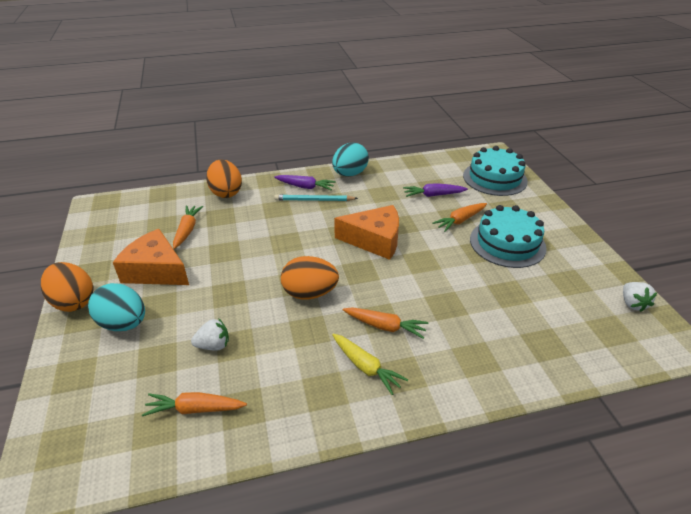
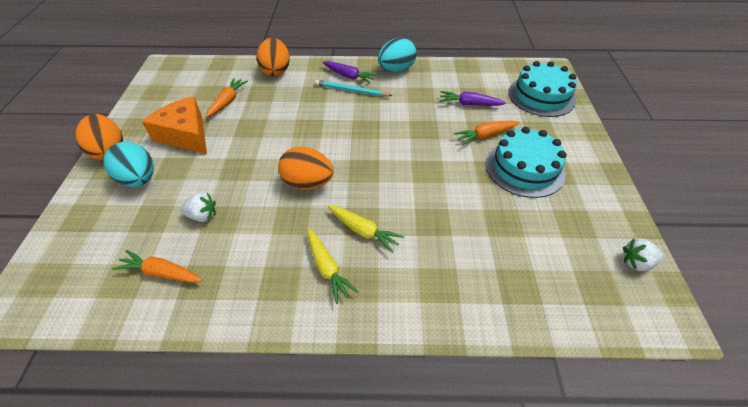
camera: 15 degrees right, 10 degrees up
orange cheese [334,205,399,260] -> none
orange carrot [343,307,428,339] -> yellow carrot [328,205,404,253]
white strawberry [623,282,657,312] -> white strawberry turned 75 degrees clockwise [623,238,664,271]

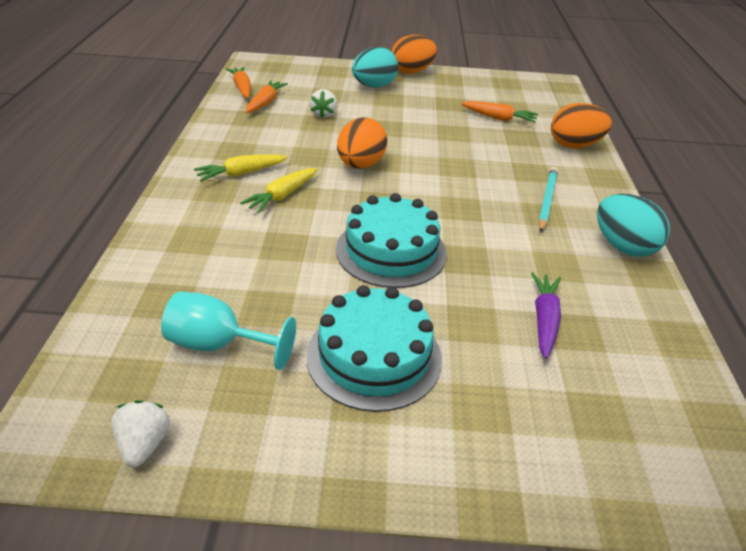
camera: 90 degrees right, 10 degrees down
orange cheese [142,96,207,154] -> none
purple carrot [323,61,378,84] -> none
orange carrot [454,121,519,145] -> orange carrot moved to [226,67,251,98]
turquoise cake [508,61,577,117] -> turquoise cake moved to [336,193,447,288]
none -> turquoise goblet [161,292,296,370]

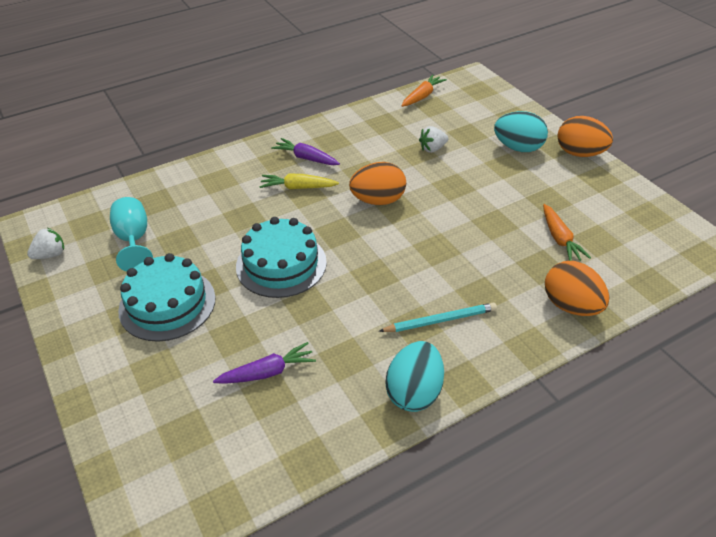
camera: 60 degrees right, 5 degrees up
yellow carrot [194,154,288,182] -> purple carrot [271,138,340,165]
orange carrot [246,80,288,113] -> none

